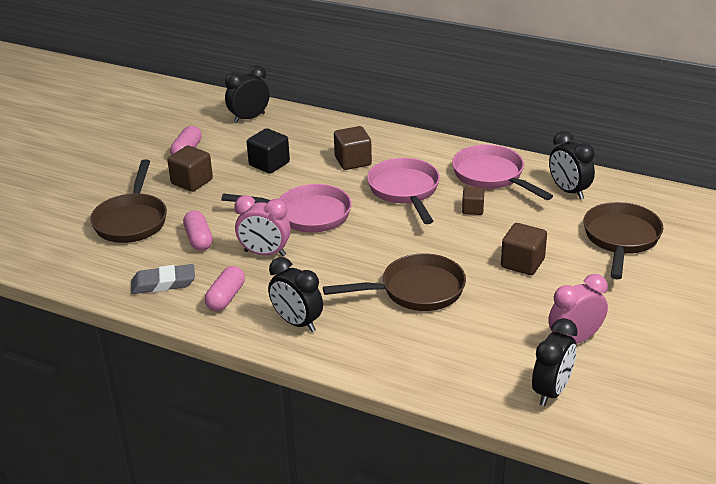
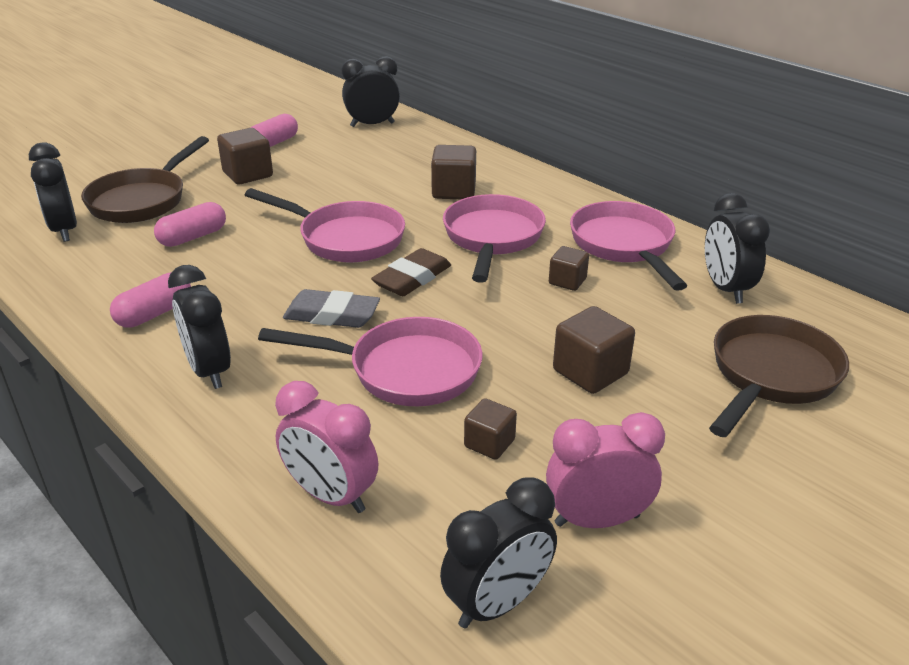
camera: 20 degrees right, 0 degrees up
grey eraser [131,264,195,294] -> grey eraser moved to [283,289,380,328]
pink capsule [183,211,213,251] -> pink capsule turned 45 degrees clockwise [154,202,226,247]
pink clock [235,195,291,256] -> pink clock moved to [275,381,378,513]
black cube [247,128,290,174] -> none
brown pan [323,253,466,311] -> pink pan [258,317,483,406]
none -> black clock [29,142,77,242]
none -> brown eraser [371,248,451,296]
none -> brown cube [464,398,517,460]

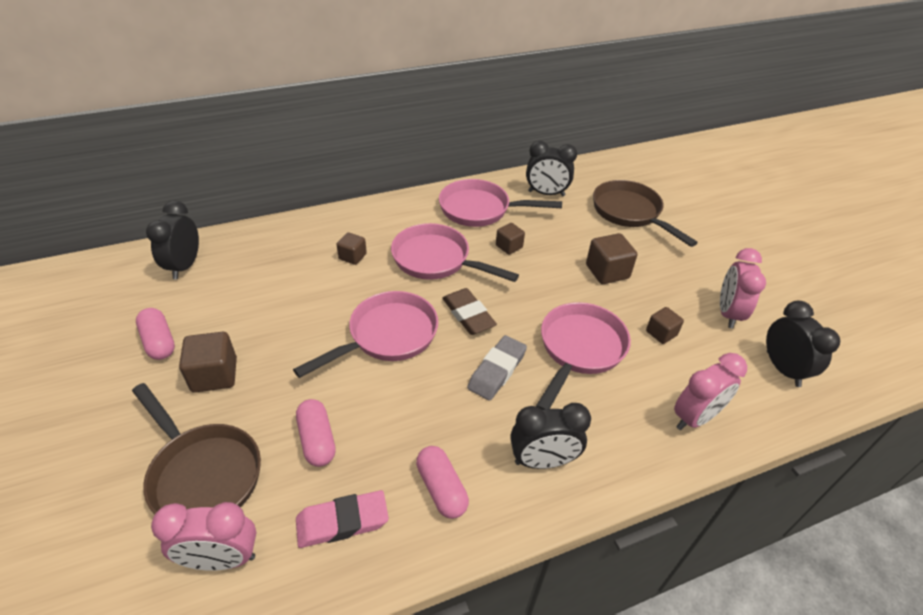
camera: 70 degrees left, 10 degrees up
black clock [29,142,77,242] -> pink clock [151,502,257,571]
brown cube [431,145,476,199] -> brown cube [336,232,367,265], size x0.62
none -> pink eraser [296,490,389,548]

